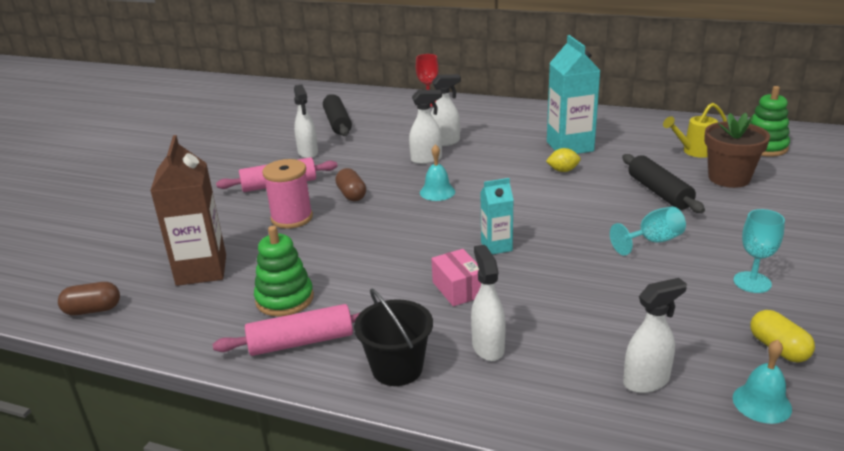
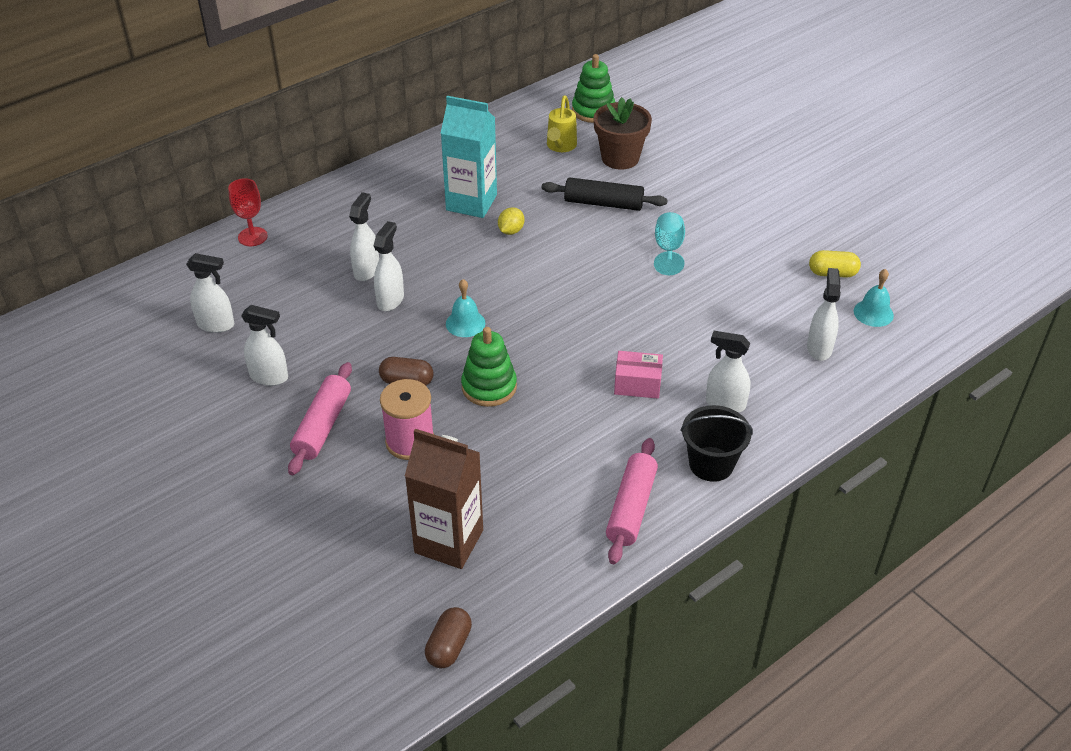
camera: 60 degrees left, 15 degrees up
green stacking toy [254,226,314,316] -> green stacking toy moved to [461,327,517,407]
black rolling pin [323,94,352,136] -> white spray bottle [186,253,234,333]
turquoise carton [480,178,514,255] -> none
turquoise goblet [733,209,785,293] -> none

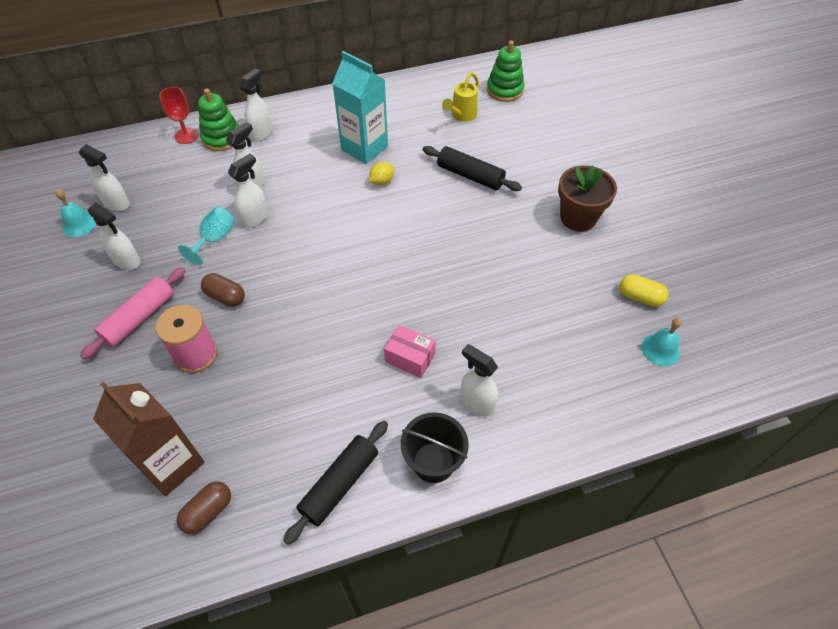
camera: 20 degrees right, 10 degrees up
brown capsule [425,607,472,669] -> brown capsule moved to [176,481,231,534]
turquoise bell [446,279,485,337] -> turquoise bell moved to [55,189,96,237]
green stacking toy [461,327,517,407] -> green stacking toy moved to [198,89,239,151]
brown flower pot [594,97,652,170] -> brown flower pot moved to [558,165,617,232]
pink rolling pin [606,438,658,564] -> black rolling pin [283,421,388,545]
turquoise goblet [654,212,685,275] -> turquoise goblet moved to [178,206,235,265]
white spray bottle [807,268,841,361] -> white spray bottle moved to [239,69,273,142]

